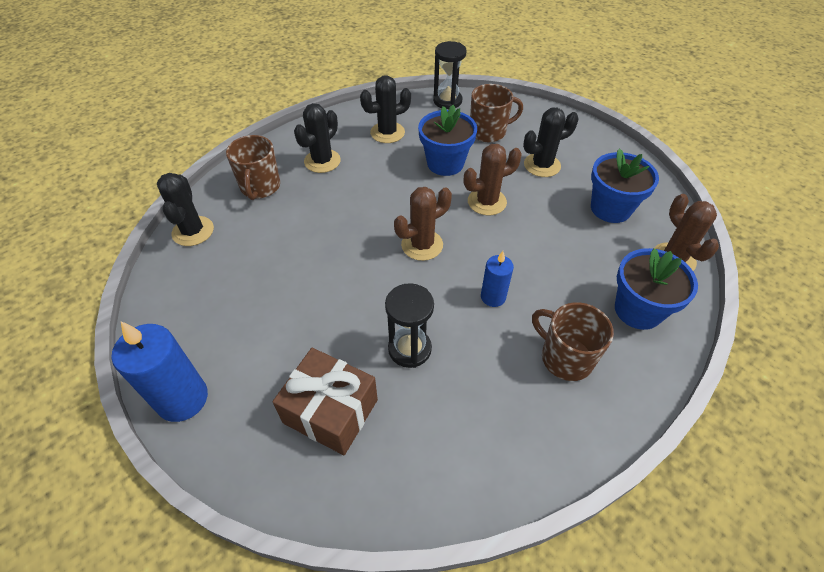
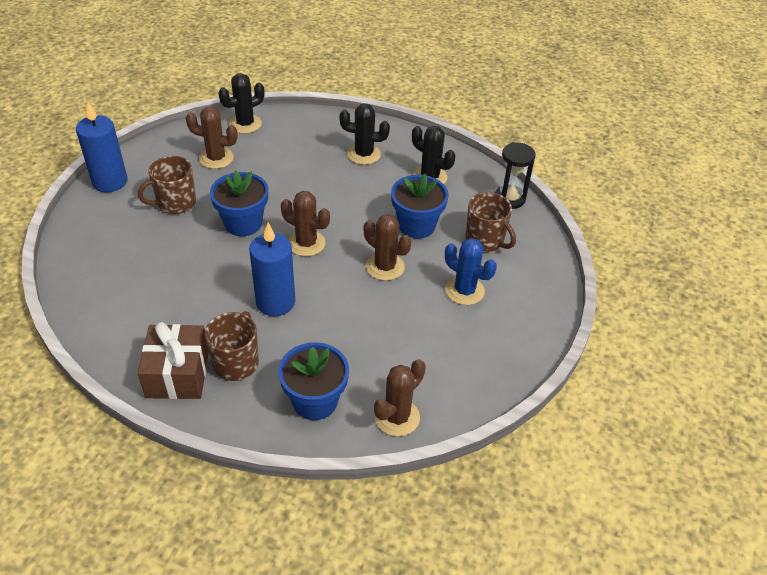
camera: 60 degrees right, 5 degrees down
brown mug [226,135,280,200] -> brown mug moved to [138,156,196,214]
brown gift [273,348,378,455] -> brown gift moved to [138,322,209,399]
black hourglass [385,283,434,368] -> none
blue candle [481,251,514,307] -> blue candle [249,223,295,316], size x1.73
black cactus [523,108,578,177] -> blue cactus [445,238,497,305]
blue flower pot [591,148,659,223] -> blue flower pot moved to [210,171,268,236]
none -> brown cactus [186,107,238,169]

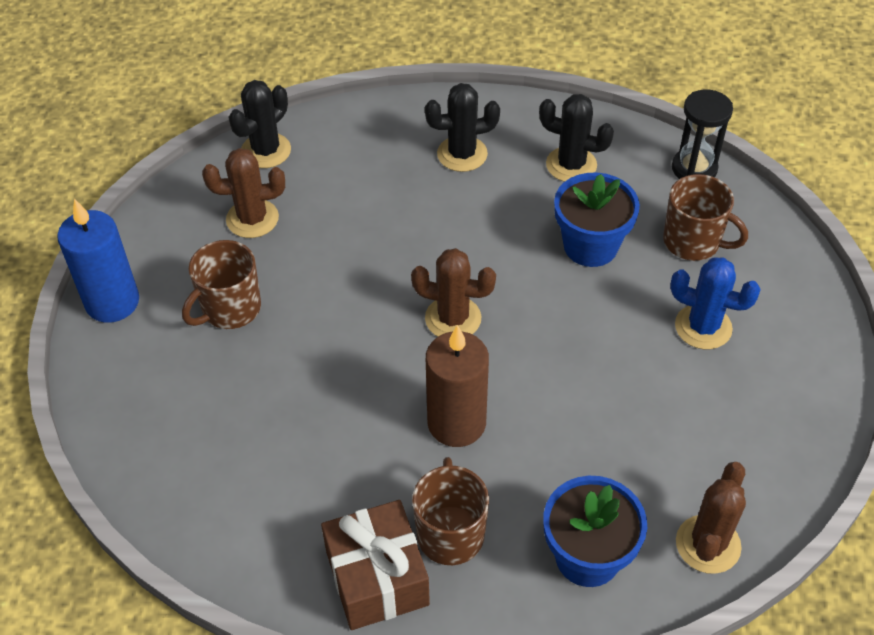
camera: 15 degrees left, 5 degrees up
blue flower pot [210,171,268,236] -> none
blue candle [249,223,295,316] -> brown candle [426,325,489,447]
brown cactus [364,214,411,281] -> none

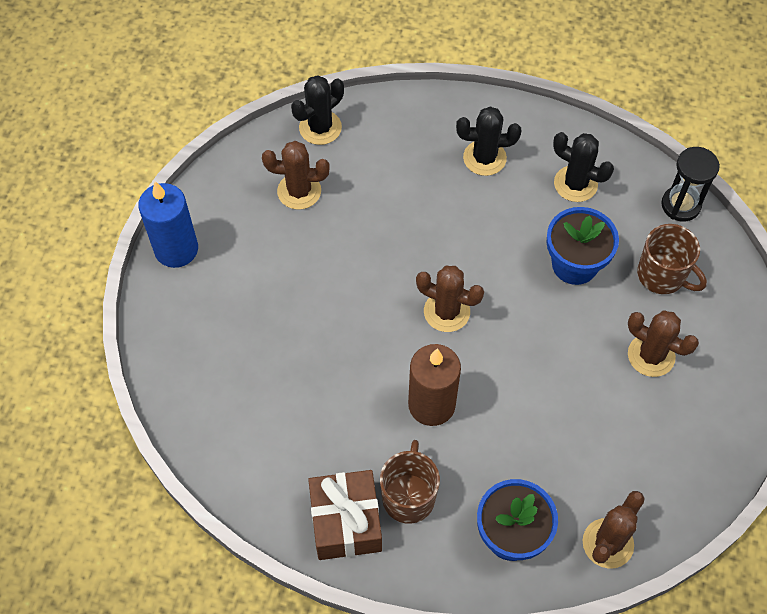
camera: 10 degrees right, 10 degrees up
brown mug [182,240,261,329] -> none
blue cactus [670,257,761,349] -> brown cactus [628,310,699,377]

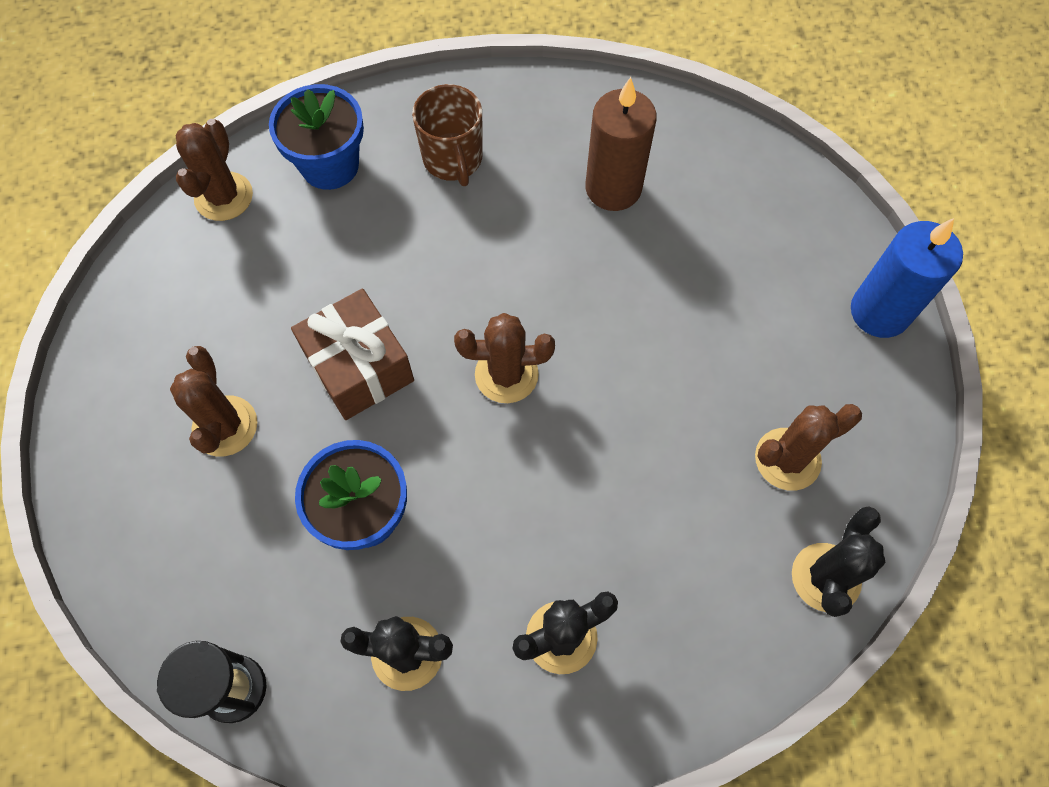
camera: 155 degrees right, 5 degrees up
brown gift [308,470,382,560] -> brown gift moved to [291,289,414,420]
brown candle [408,344,461,426] -> brown candle moved to [585,77,657,211]
brown cactus [628,310,699,377] -> brown cactus turned 75 degrees clockwise [170,346,257,457]
brown mug [637,224,707,294] -> none

